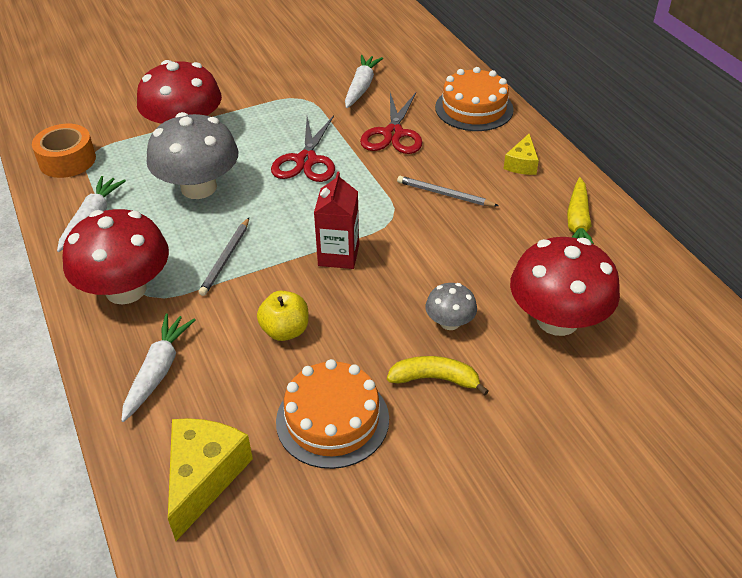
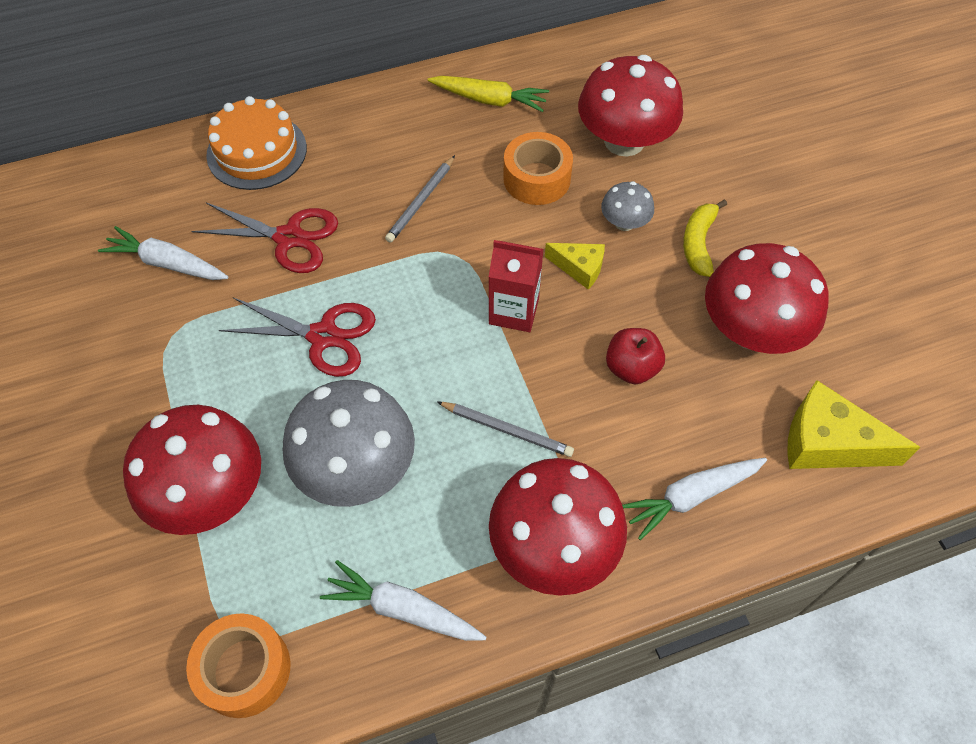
camera: 85 degrees left, 15 degrees up
white carrot [121,314,195,422] -> white carrot turned 45 degrees counterclockwise [622,458,767,540]
yellow apple [257,291,309,341] -> red apple [606,328,665,384]
orange cake [276,359,389,469] -> red mushroom [705,243,829,354]
yellow cheese [504,134,539,175] -> yellow cheese moved to [545,243,605,289]
none -> orange tape [503,132,573,205]

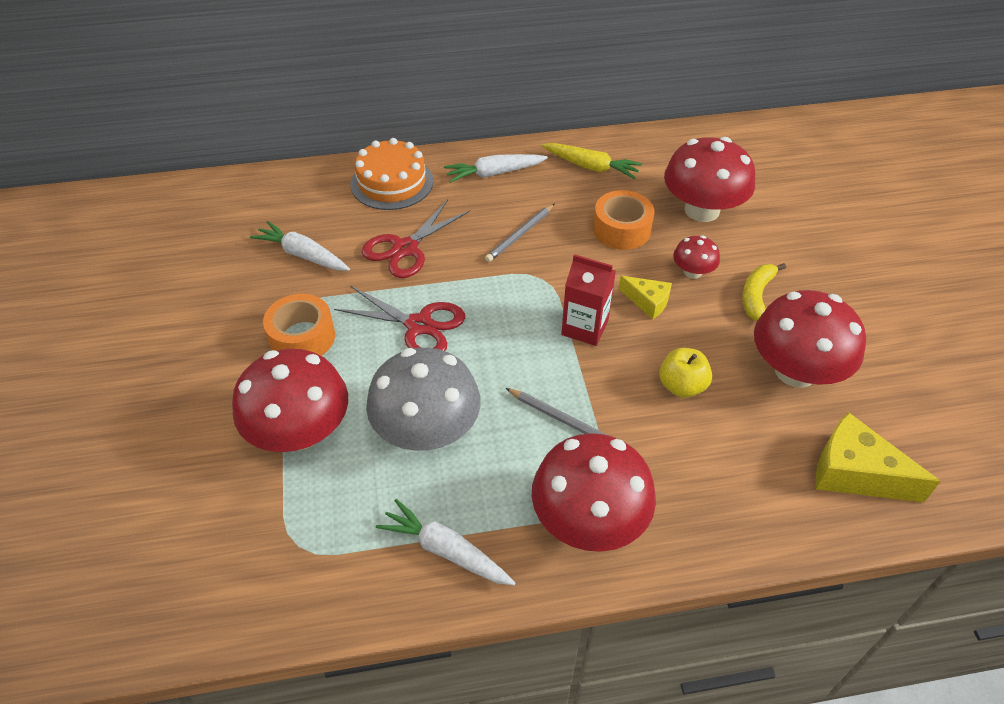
camera: 10 degrees right, 10 degrees down
orange tape [186,613,290,718] -> orange tape moved to [263,294,335,356]
red scissors [191,203,338,273] -> red scissors turned 105 degrees clockwise [362,200,470,278]
grey mushroom [601,181,654,231] -> red mushroom [673,236,720,279]
red apple [606,328,665,384] -> yellow apple [659,348,712,398]
white carrot [622,458,767,540] -> white carrot moved to [444,154,548,183]

